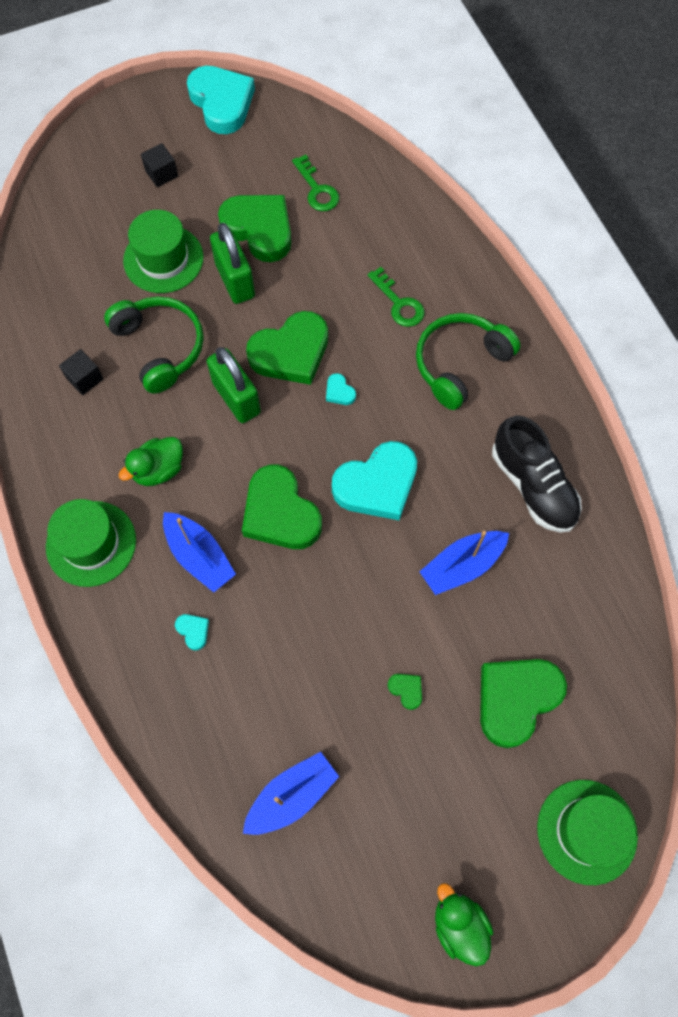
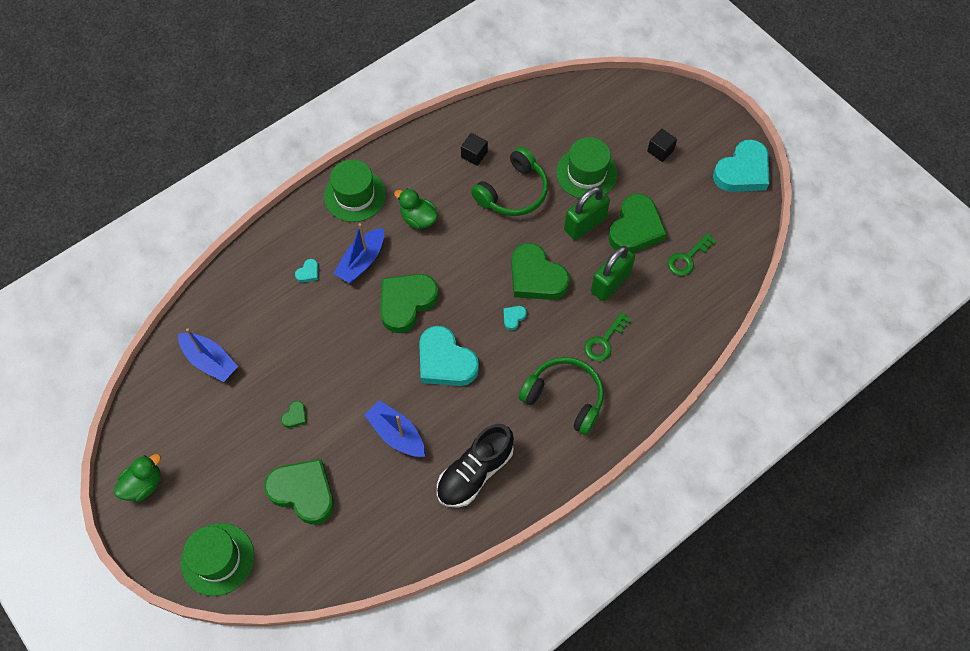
camera: 75 degrees right, 5 degrees down
green padlock [207,347,261,423] -> green padlock moved to [591,246,635,301]

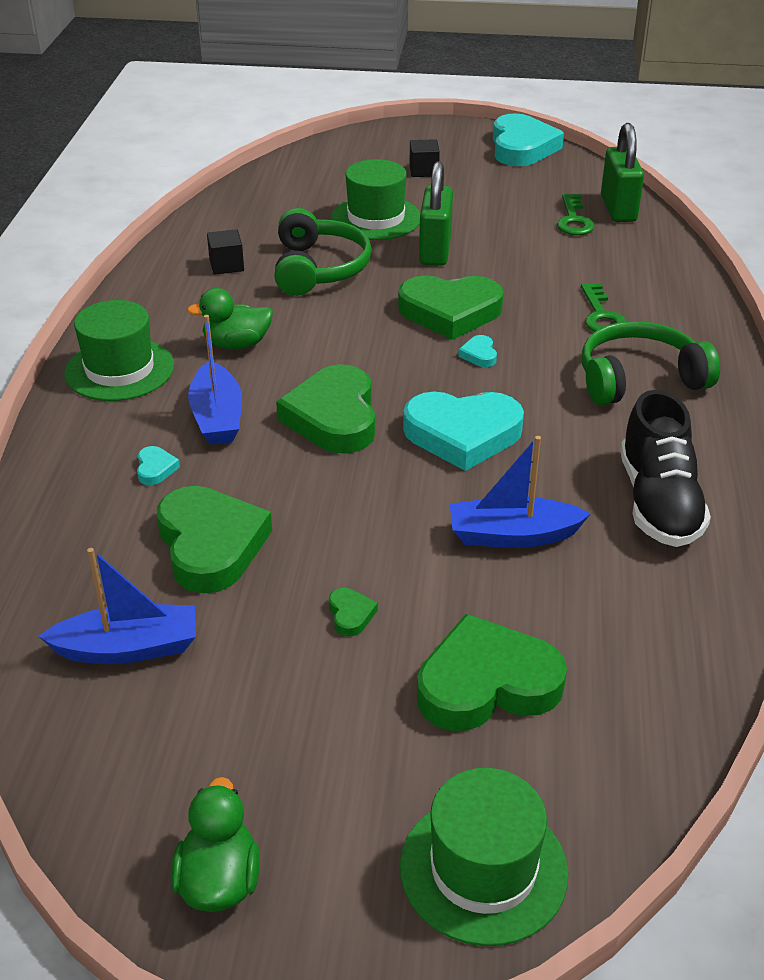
camera: 45 degrees left, 25 degrees down
green padlock [591,246,635,301] -> green padlock moved to [601,123,644,222]
green heart [608,194,667,253] -> green heart moved to [157,486,272,593]

